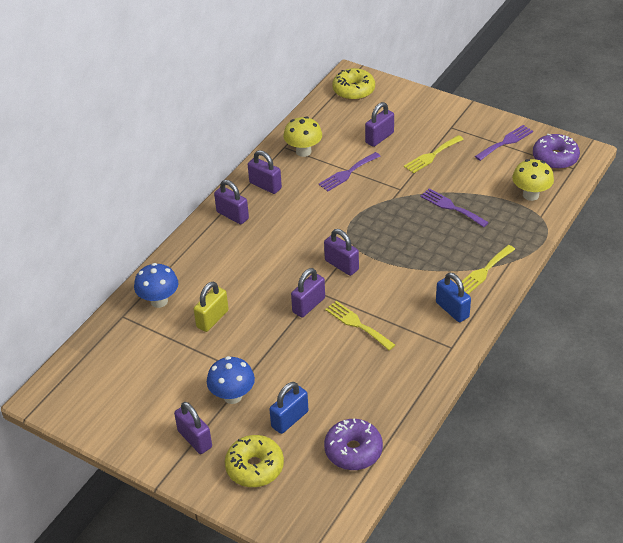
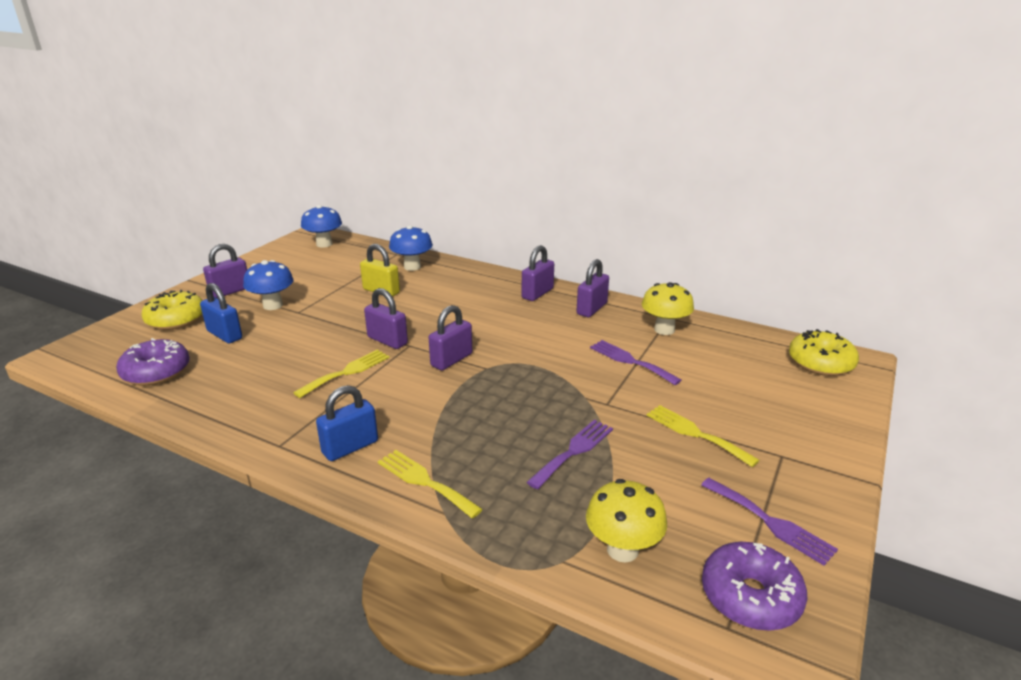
camera: 85 degrees right, 15 degrees down
purple padlock [365,102,394,147] -> none
none -> blue mushroom [301,205,342,248]

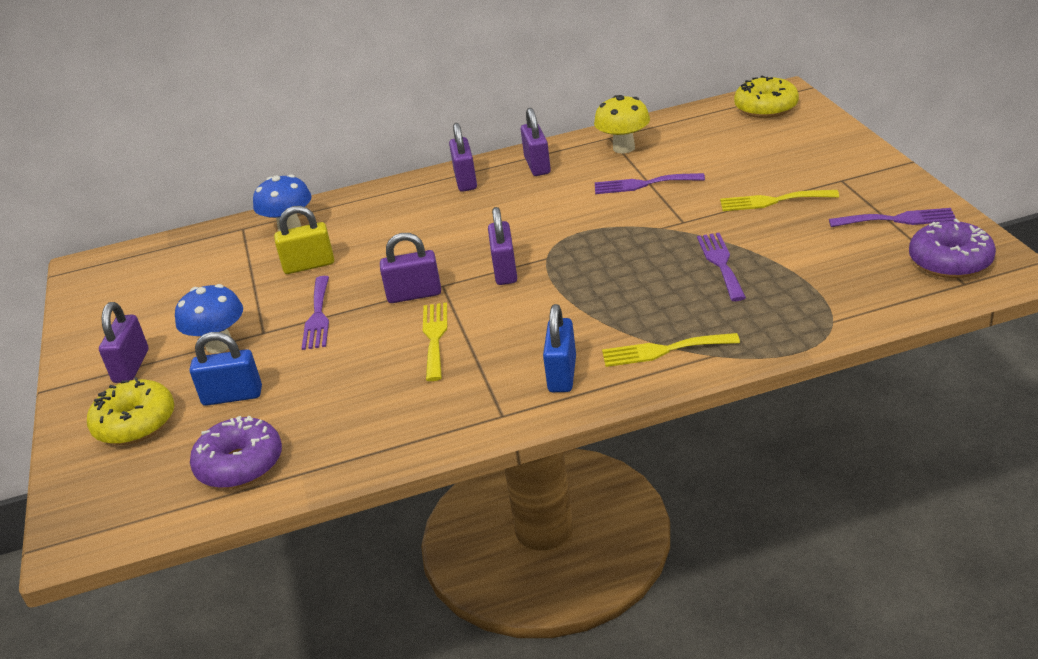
camera: 40 degrees left, 5 degrees up
blue mushroom [301,205,342,248] -> none
yellow mushroom [586,479,667,563] -> none
none -> purple fork [302,276,329,350]

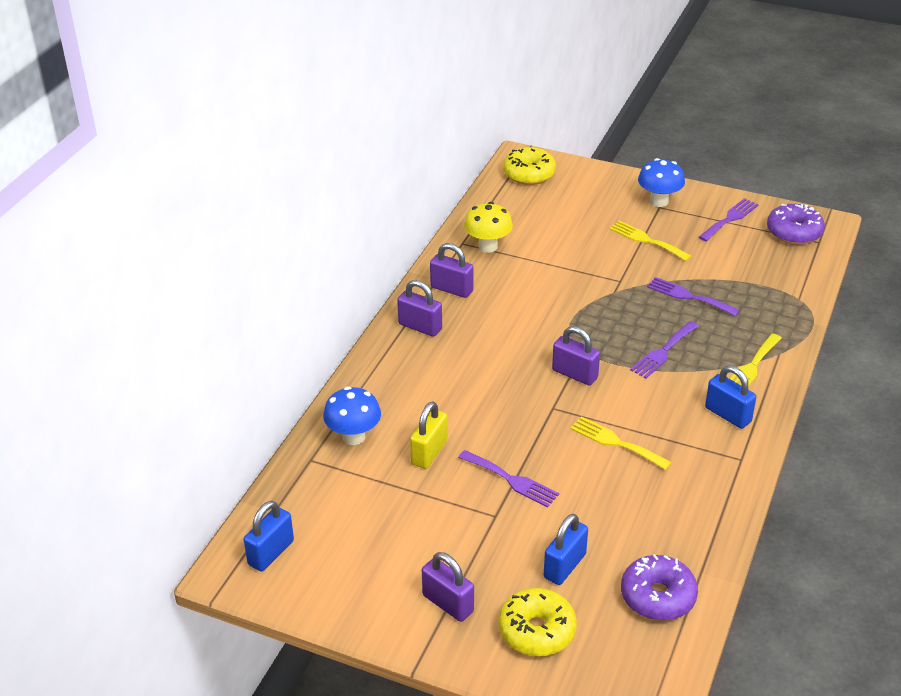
camera: 55 degrees left, 5 degrees up
blue mushroom [175,284,243,353] -> blue mushroom moved to [638,158,685,207]
purple padlock [380,233,441,303] -> none
purple fork [595,173,705,194] -> purple fork moved to [630,321,699,378]
yellow fork [720,190,839,211] -> yellow fork turned 90 degrees clockwise [609,221,691,261]
none -> blue padlock [244,501,294,571]

